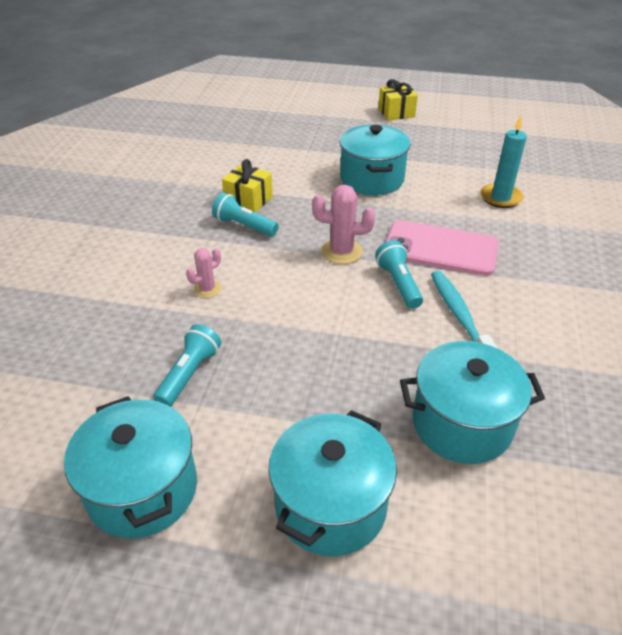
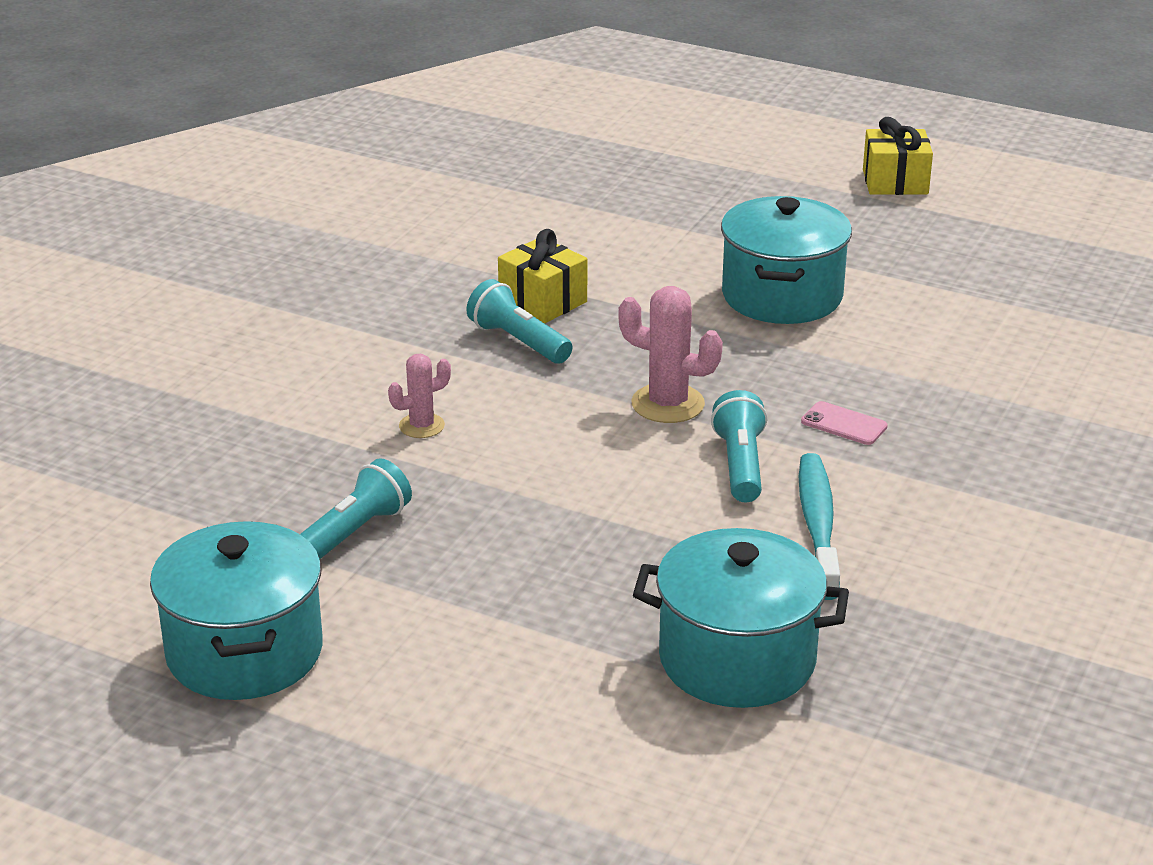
camera: 15 degrees right, 10 degrees down
turquoise pot [269,410,397,556] -> none
pink phone [385,220,499,276] -> pink phone [801,401,888,445], size x0.40
turquoise candle [480,116,527,208] -> none

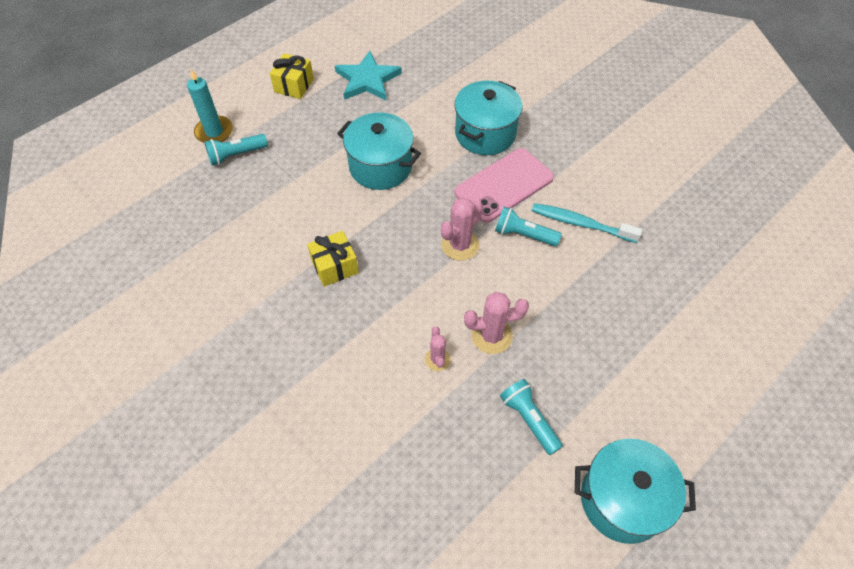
camera: 70 degrees left, 25 degrees up
turquoise flashlight [466,279,572,364] -> turquoise flashlight moved to [204,134,268,166]
turquoise pot [633,528,849,708] -> turquoise pot moved to [455,81,522,155]
pink phone [801,401,888,445] -> pink phone [454,148,554,223], size x2.48
none -> turquoise candle [187,69,233,143]
none -> turquoise star [335,51,402,100]
none -> pink cactus [464,292,529,354]

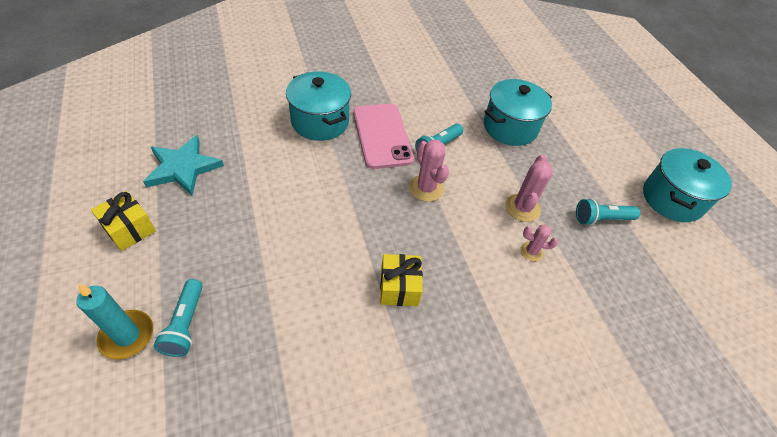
camera: 70 degrees left, 5 degrees down
turquoise pot [337,112,421,190] -> turquoise pot moved to [484,79,552,146]
turquoise toothbrush [532,203,642,243] -> none

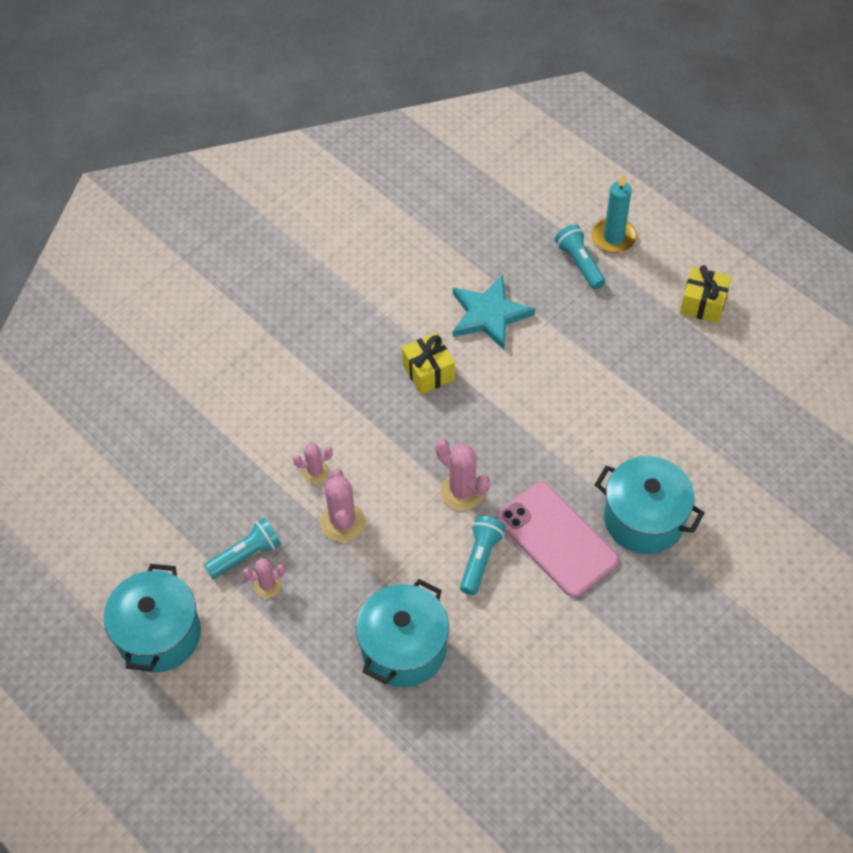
camera: 160 degrees right, 5 degrees up
turquoise star [143,135,224,195] -> turquoise star moved to [453,275,535,350]
none -> pink cactus [242,558,285,598]

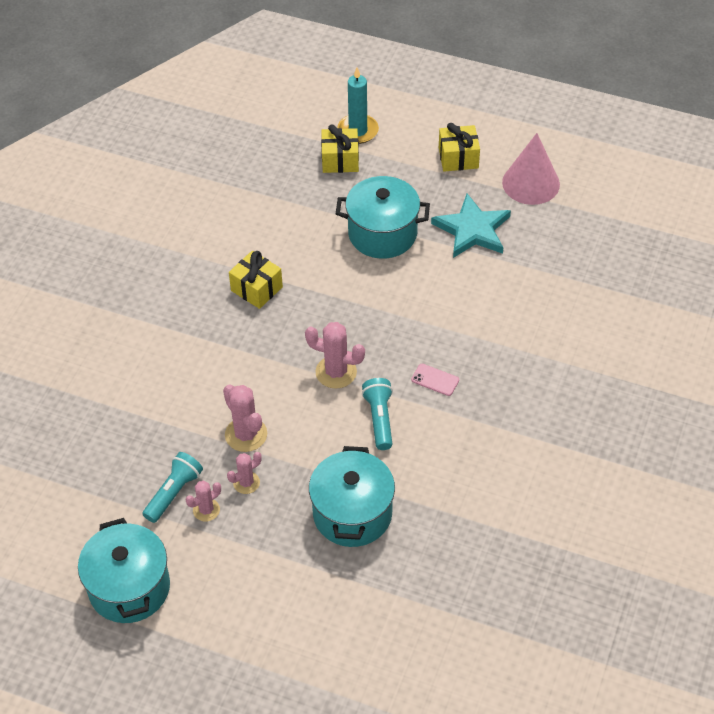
camera: 25 degrees left, 5 degrees down
pink cactus [293,443,333,483] -> pink cactus moved to [227,452,262,494]
turquoise star [453,275,535,350] -> turquoise star moved to [431,194,511,258]
pink phone [497,482,619,597] -> pink phone [411,364,459,396], size x0.40
turquoise flashlight [555,224,605,289] -> yellow gift [321,124,359,173]
turquoise pot [595,456,705,554] -> turquoise pot moved to [336,176,430,258]
none -> pink cone [502,133,560,205]

